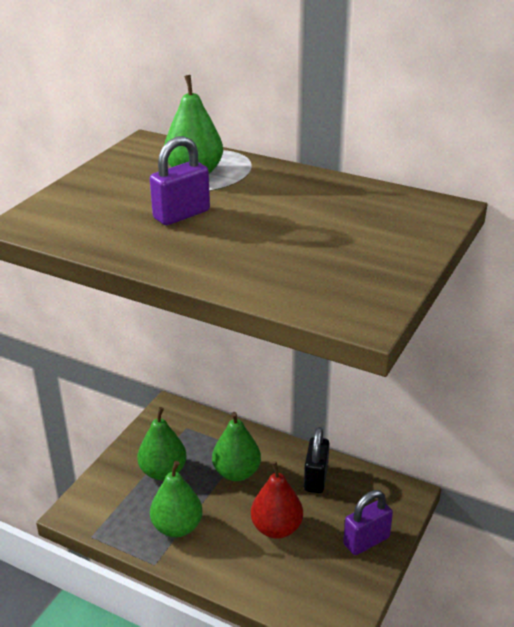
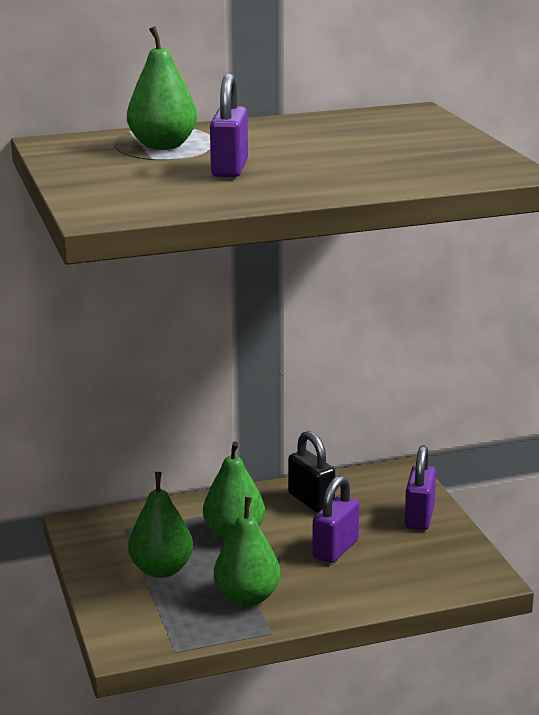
camera: 45 degrees left, 10 degrees down
red pear [251,461,303,539] -> purple padlock [312,476,359,563]

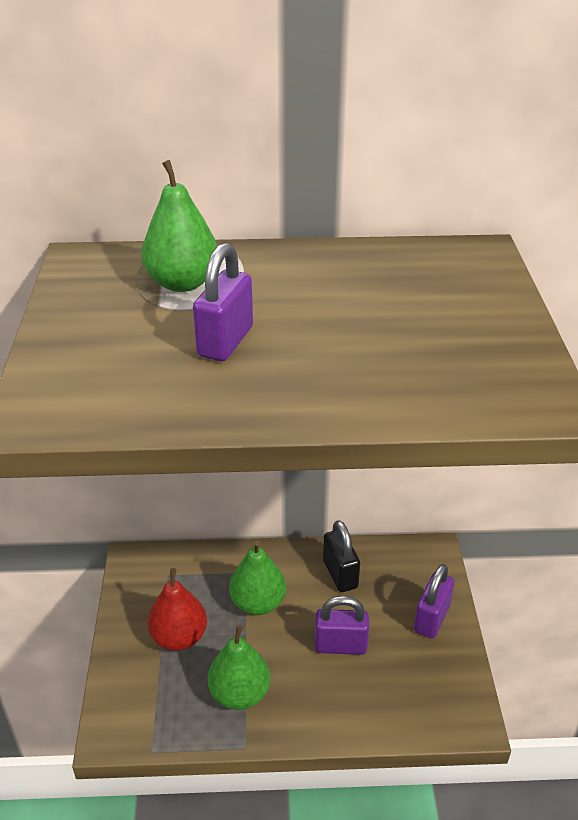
camera: 15 degrees right, 15 degrees up
green pear [128,472,193,578] -> red pear [148,568,207,651]
purple padlock [312,476,359,563] -> purple padlock turned 45 degrees clockwise [315,596,369,655]

